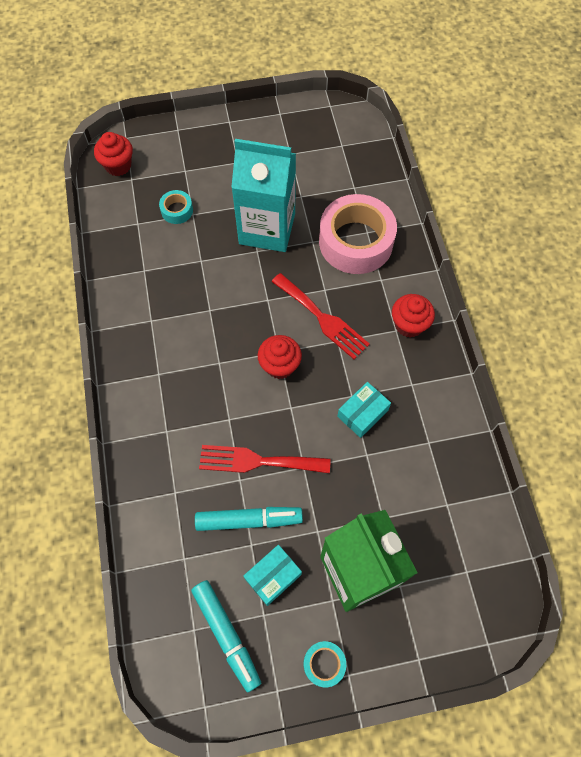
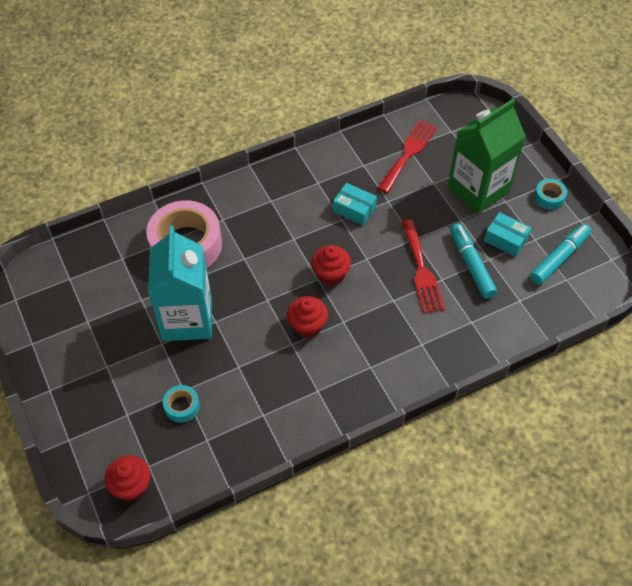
camera: 105 degrees left, 10 degrees down
red fork [271,273,370,359] -> red fork moved to [378,120,437,193]
red cupcake [392,294,435,338] -> red cupcake moved to [287,296,328,338]

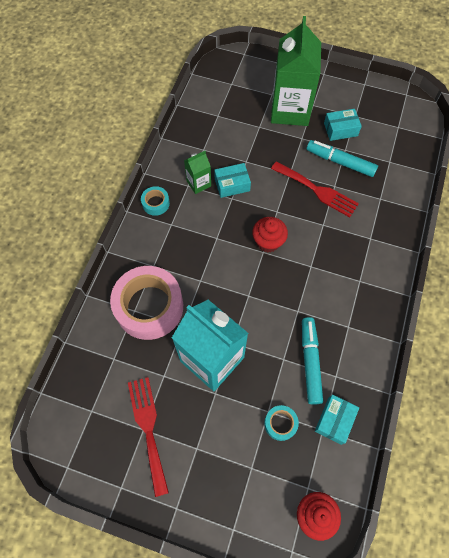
camera: 45 degrees left, 10 degrees up
red cupcake [287,296,328,338] -> none
red fork [378,120,437,193] -> red fork moved to [128,377,169,497]
turquoise marker [530,224,591,285] -> turquoise marker moved to [302,317,323,404]
turquoise tape [534,179,567,210] -> turquoise tape moved to [141,186,170,216]
none -> green carton [184,151,211,194]
none -> turquoise box [315,394,359,445]

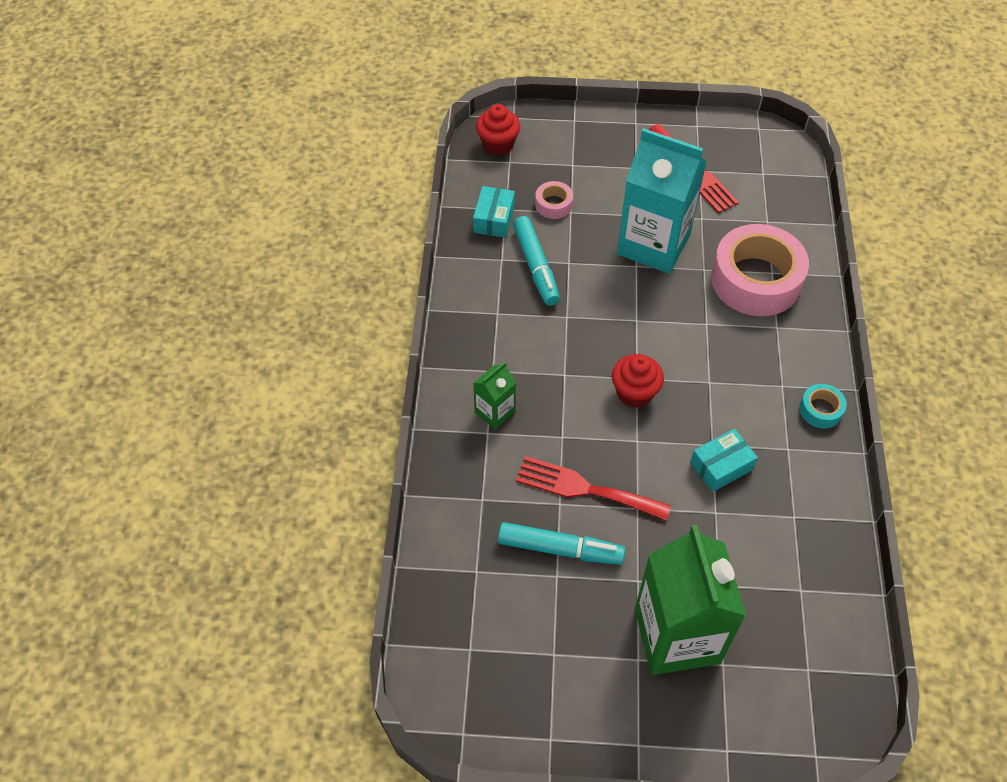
camera: 165 degrees right, 10 degrees down
green carton [184,151,211,194] -> green carton moved to [473,362,516,429]
turquoise tape [264,405,299,441] -> pink tape [535,181,573,219]
turquoise box [324,109,362,141] -> none

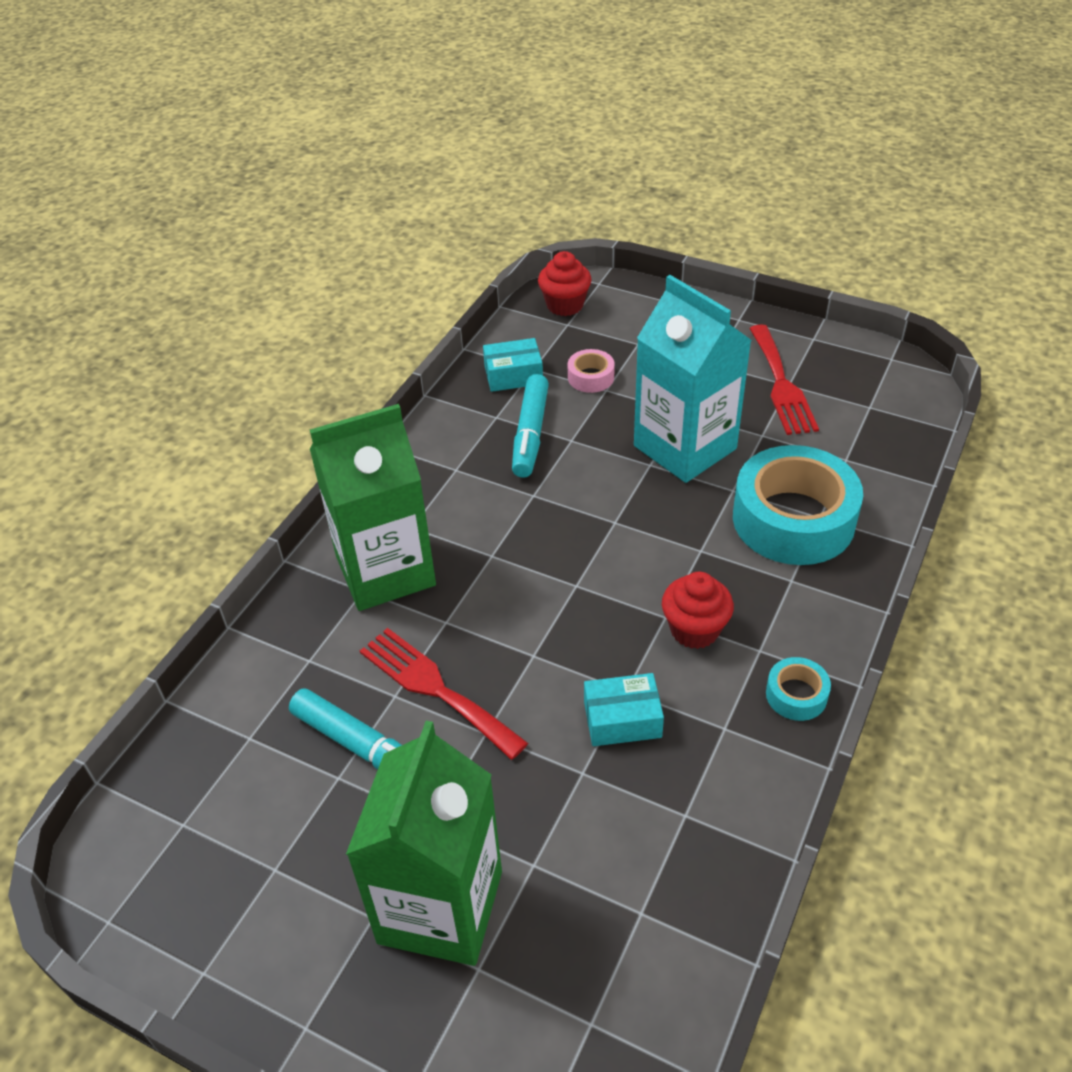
camera: 25 degrees right, 10 degrees down
turquoise box [473,186,515,238] -> turquoise box turned 45 degrees clockwise [483,338,543,392]
green carton [473,362,516,429] -> green carton [310,404,436,611], size x2.15
red cupcake [612,354,664,408] -> red cupcake moved to [662,572,734,649]
pink tape [711,224,809,316] -> turquoise tape [733,445,863,565]

